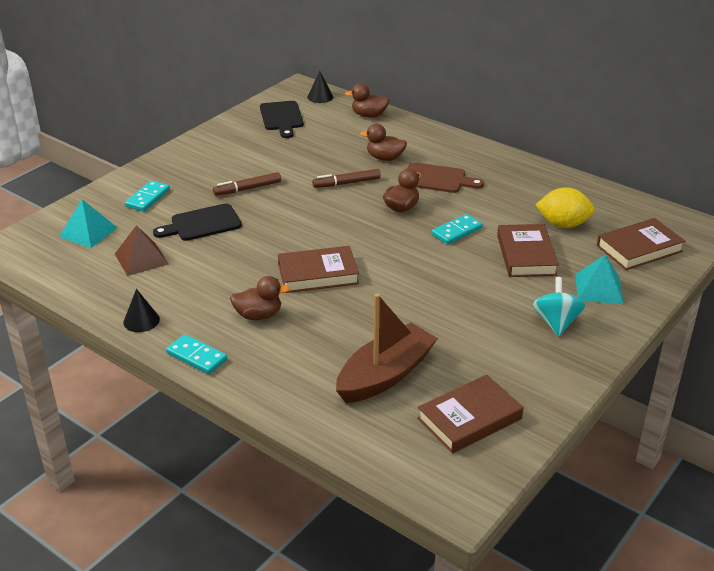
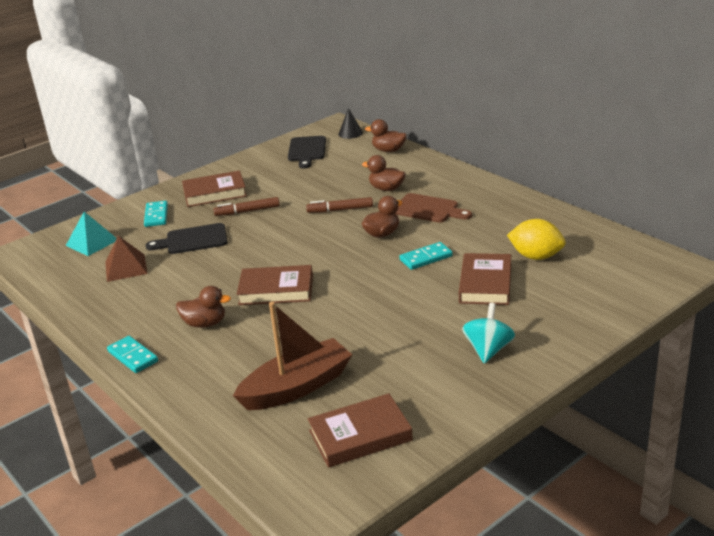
camera: 15 degrees right, 5 degrees down
black cone [123,289,160,332] -> none
turquoise domino [125,181,170,211] -> turquoise domino turned 45 degrees counterclockwise [144,201,168,227]
turquoise pyramid [575,255,624,304] -> none
brown book [597,218,685,270] -> brown book moved to [182,170,247,207]

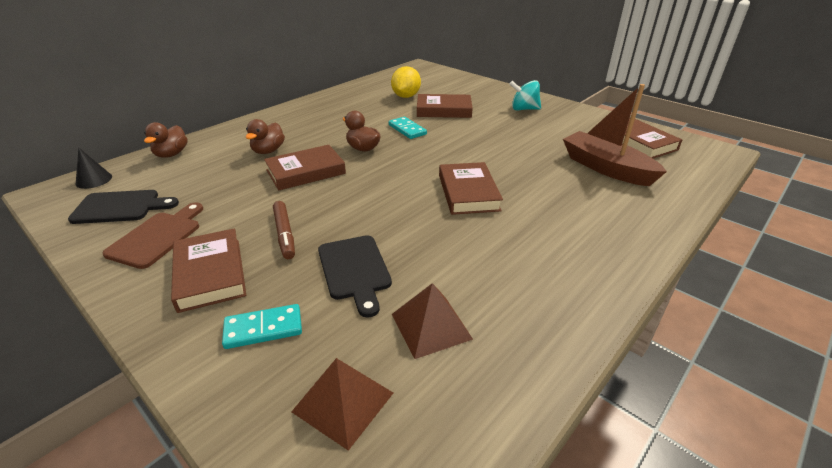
camera: 100 degrees left, 5 degrees up
turquoise pyramid [66,212,117,256] -> brown pyramid [291,358,393,451]
turquoise domino [107,336,158,373] -> none
brown duck [176,286,231,328] -> none
brown marker [306,197,373,213] -> brown book [264,145,346,191]
brown cutting board [395,193,472,222] -> brown cutting board moved to [103,202,203,269]

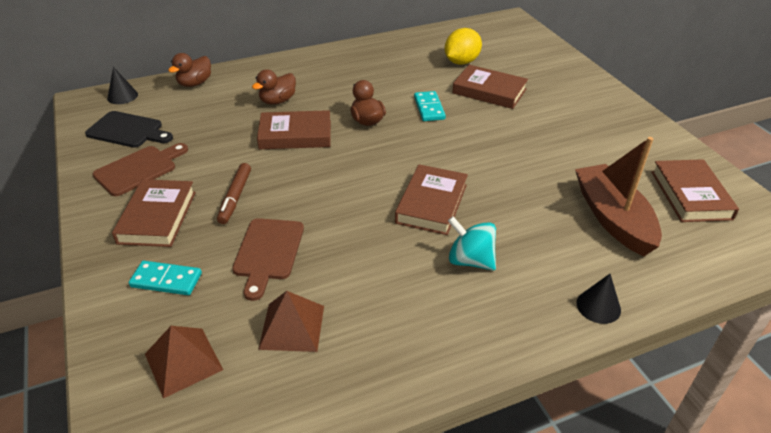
camera: 25 degrees right, 5 degrees up
black cutting board [318,235,392,318] -> brown cutting board [232,218,304,301]
turquoise spinning top [510,80,541,111] -> turquoise spinning top moved to [448,216,496,270]
none -> black cone [577,274,621,324]

